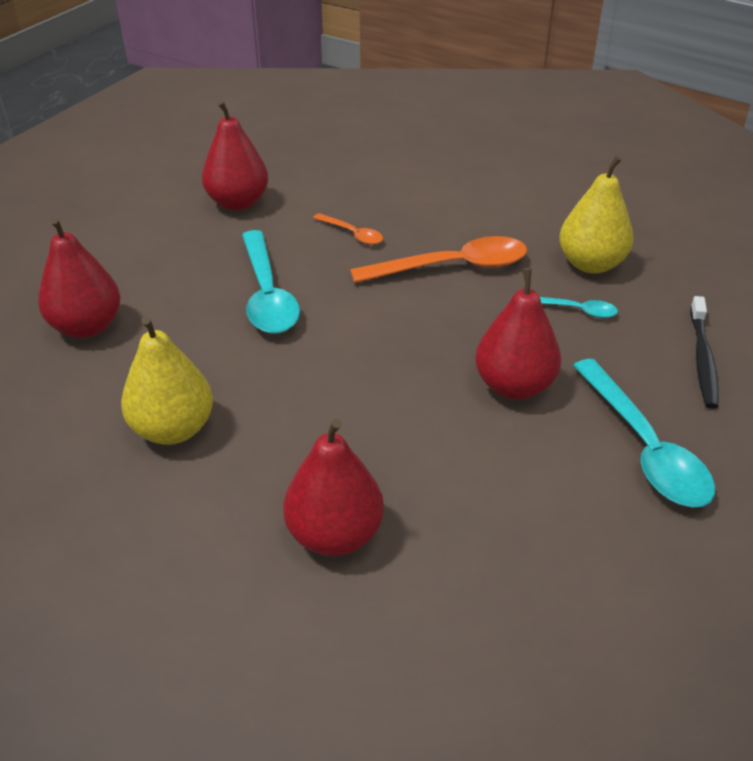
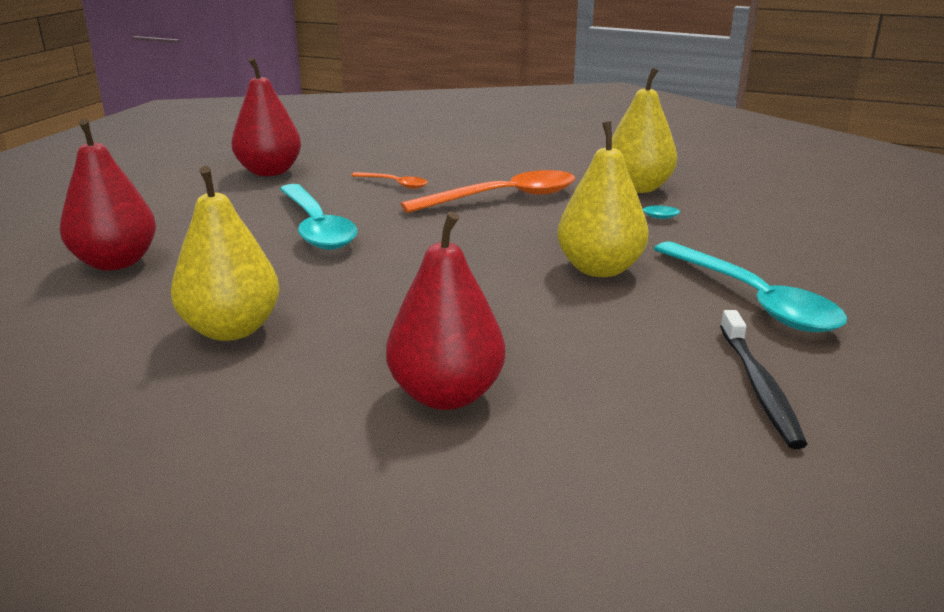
camera: 10 degrees left, 15 degrees down
red pear [475,268,561,400] -> yellow pear [557,121,649,277]
black toothbrush [690,296,719,409] -> black toothbrush moved to [720,310,808,449]

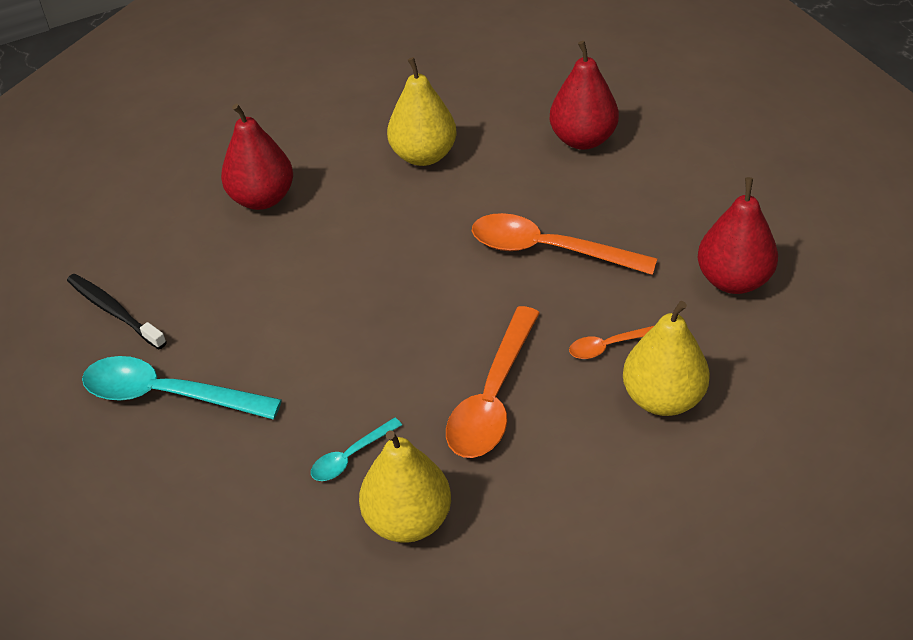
camera: 135 degrees right, 20 degrees up
turquoise spoon [280,184,358,250] -> orange spoon [472,213,657,275]
yellow pear [557,121,649,277] -> yellow pear moved to [623,301,710,416]

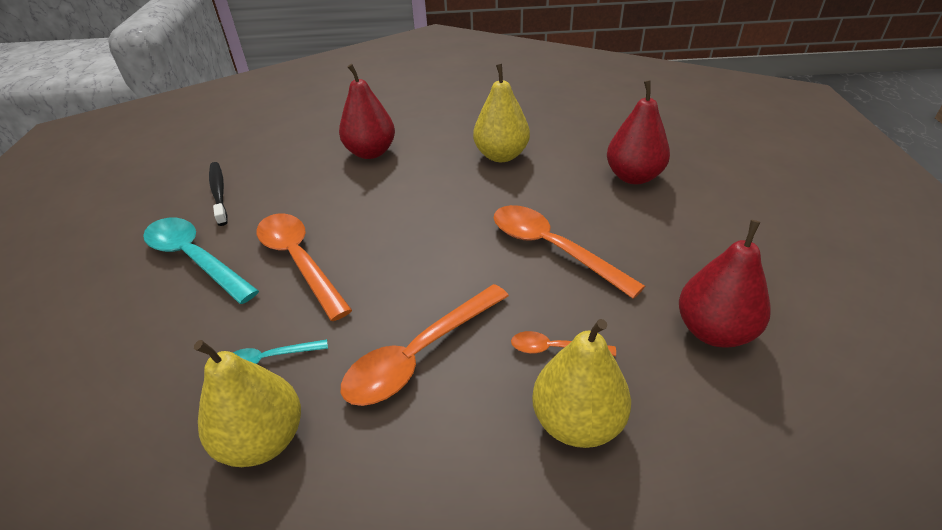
camera: 25 degrees right, 5 degrees down
none -> orange spoon [257,213,352,321]

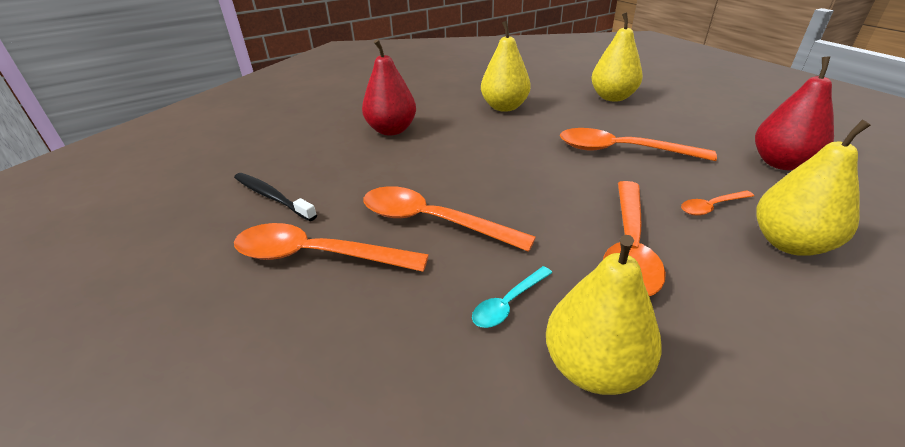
camera: 30 degrees left, 5 degrees down
turquoise spoon [143,218,259,304] -> orange spoon [234,223,429,272]
red pear [607,80,670,184] -> yellow pear [591,12,643,102]

